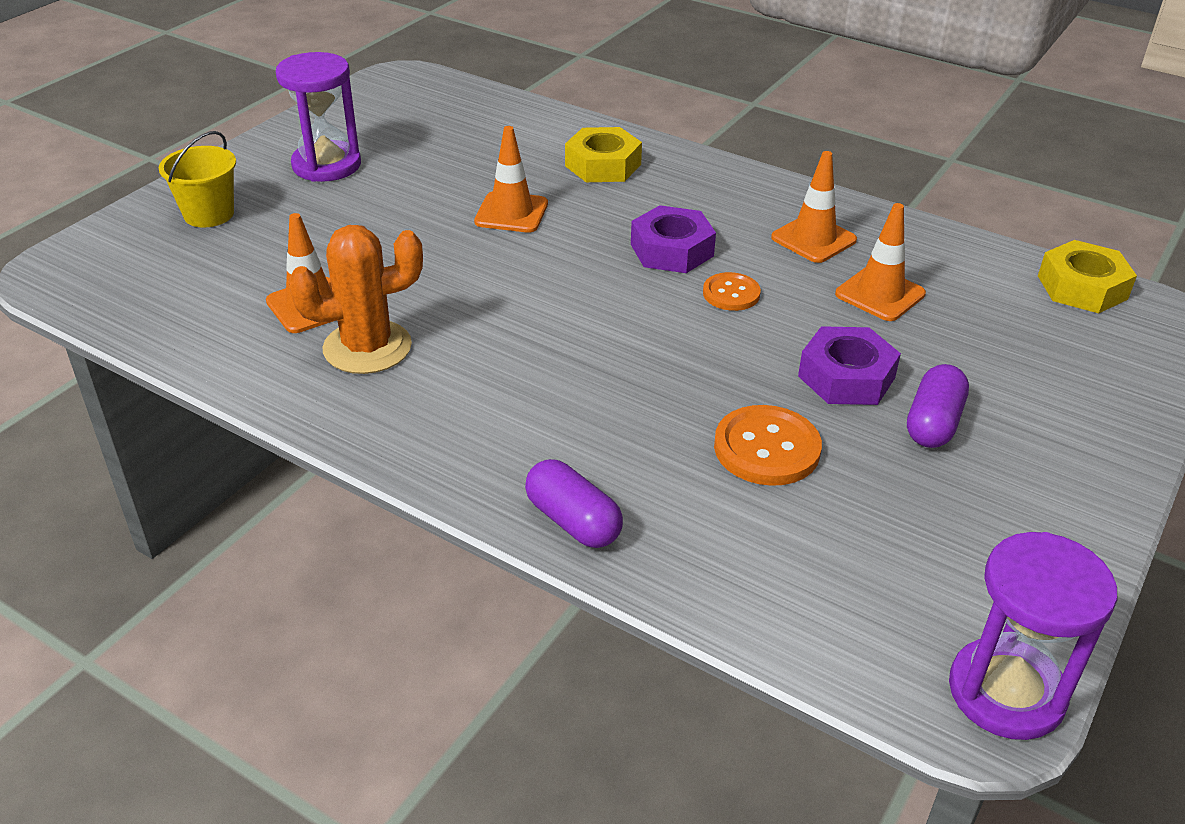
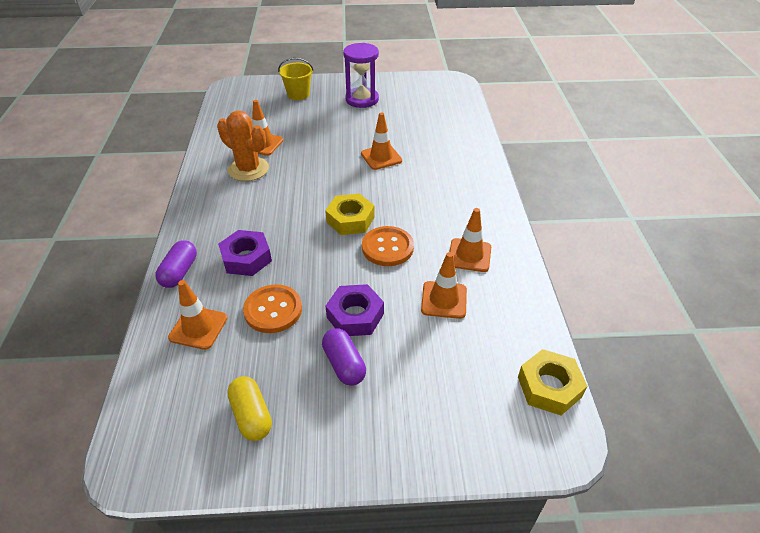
camera: 55 degrees right, 5 degrees up
yellow nut [565,127,642,182] -> yellow nut moved to [325,193,375,235]
purple nut [631,205,716,273] -> purple nut moved to [218,230,272,276]
orange button [703,272,761,311] -> orange button [362,226,414,266], size x1.58
purple capsule [907,364,969,448] -> purple capsule turned 75 degrees clockwise [322,328,366,386]
purple hourglass [949,532,1117,740] -> none
none -> orange traffic cone [168,280,227,350]
none -> yellow capsule [227,376,272,441]

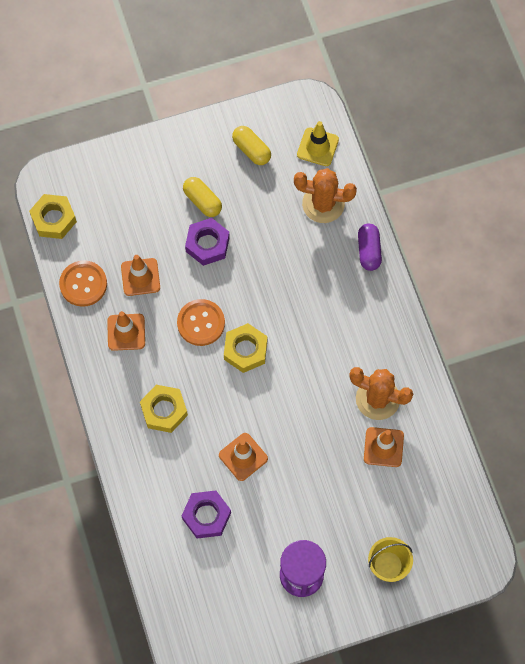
camera: 165 degrees right, 25 degrees up
orange traffic cone [168,280,227,350] -> orange cactus [294,168,357,223]
purple nut [218,230,272,276] -> purple nut moved to [182,490,231,539]
orange button [243,285,302,333] -> orange button moved to [59,260,107,307]
purple capsule [322,328,366,386] -> yellow capsule [183,177,222,217]
none -> yellow nut [140,385,188,433]
none -> yellow traffic cone [297,121,339,166]

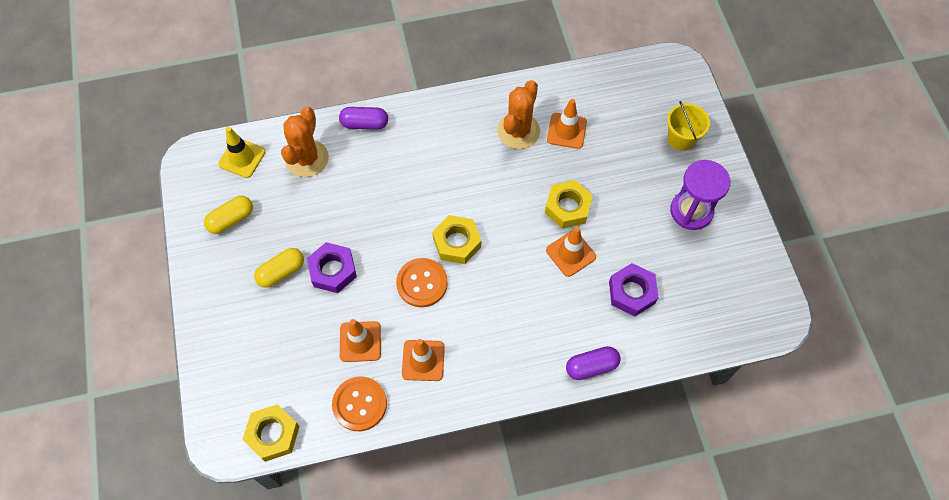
camera: 85 degrees left, 5 degrees down
yellow nut [140,385,188,433] -> yellow nut moved to [545,180,593,229]
none -> purple capsule [566,346,621,380]

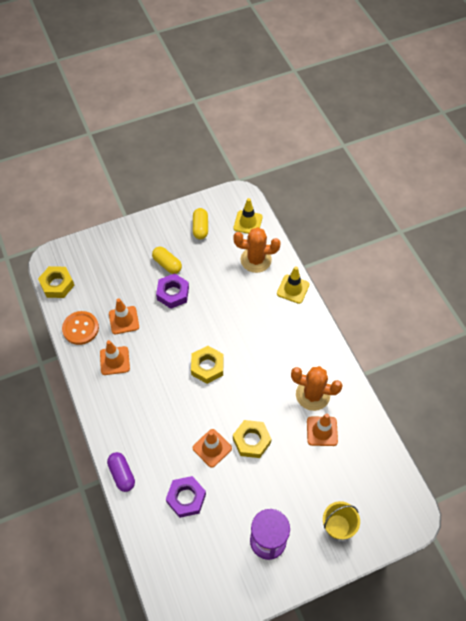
camera: 80 degrees right, 5 degrees down
yellow capsule [204,196,253,234] -> yellow capsule turned 45 degrees clockwise [193,208,208,239]
purple capsule [339,107,388,130] -> yellow traffic cone [277,266,309,304]
orange button [396,258,448,307] -> none

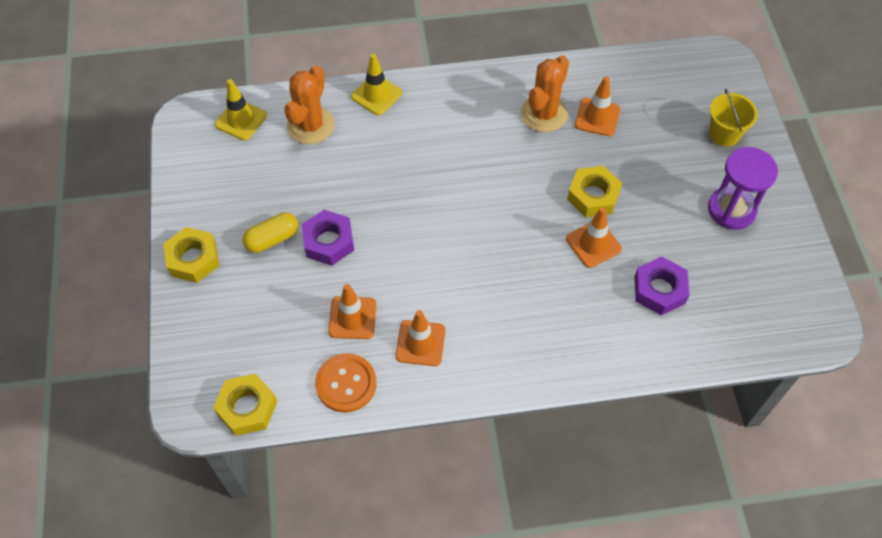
camera: 75 degrees left, 0 degrees up
purple capsule [107,452,135,492] -> none
yellow nut [191,346,224,384] -> yellow nut moved to [163,227,219,283]
yellow capsule [193,208,208,239] -> none

